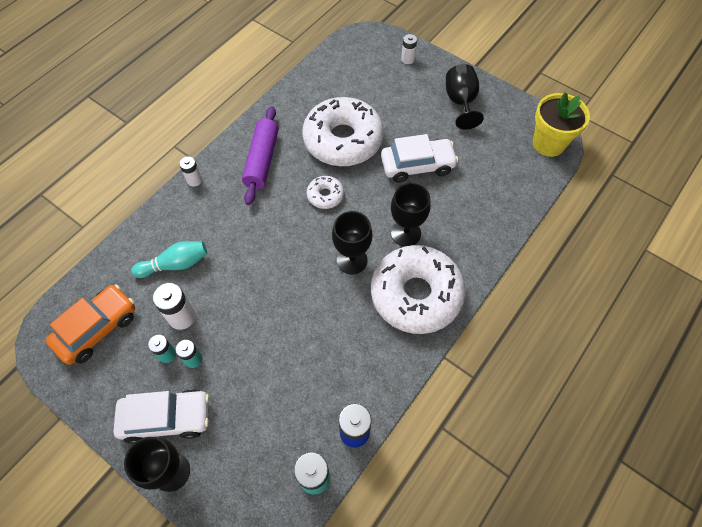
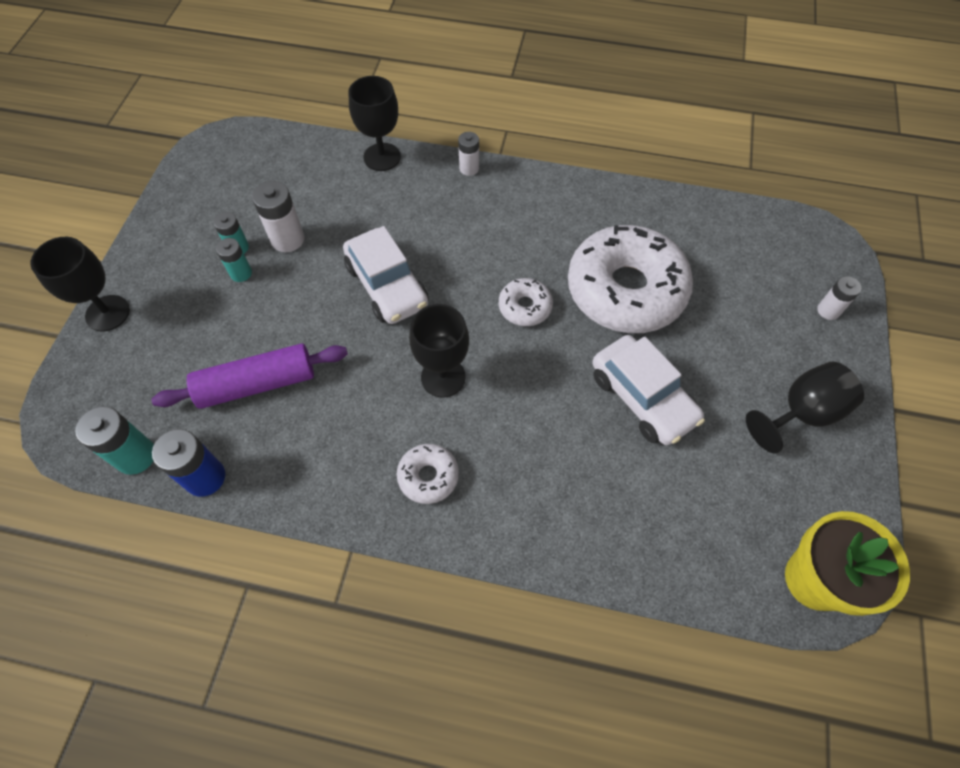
camera: 65 degrees right, 0 degrees up
orange car [46,285,135,365] -> none
white car [113,389,209,444] -> white car moved to [343,226,429,324]
turquoise bowling pin [131,241,207,278] -> none
purple rolling pin [242,106,279,205] -> purple rolling pin moved to [151,343,348,409]
white donut [371,245,466,334] -> white donut [397,444,459,504], size x0.44
black goblet [391,183,431,247] -> black goblet moved to [348,76,401,171]

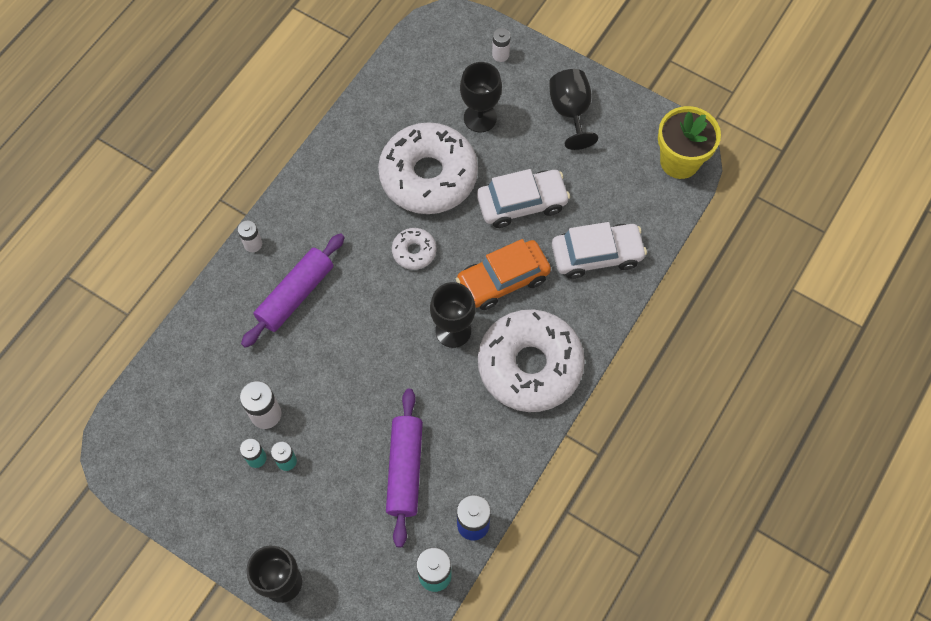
camera: 70 degrees left, 5 degrees up
white car [343,226,429,324] -> white car moved to [552,222,647,279]
black goblet [348,76,401,171] -> black goblet moved to [460,62,502,132]
white donut [397,444,459,504] -> white donut [478,309,585,412], size x2.26
none -> purple rolling pin [241,233,345,348]
none -> orange car [456,239,551,310]

